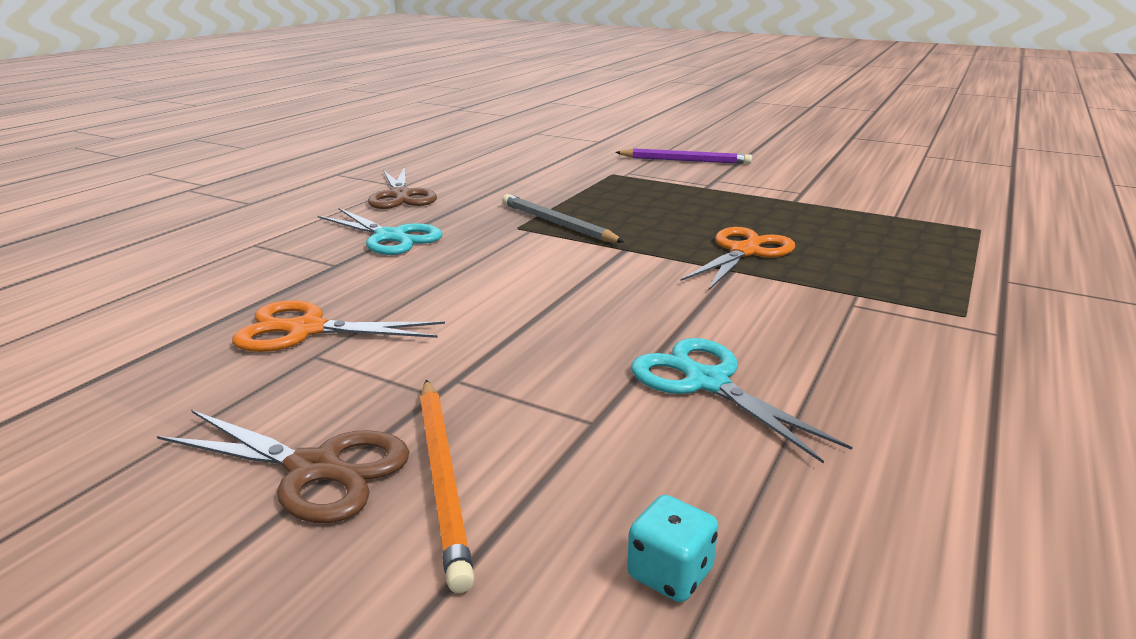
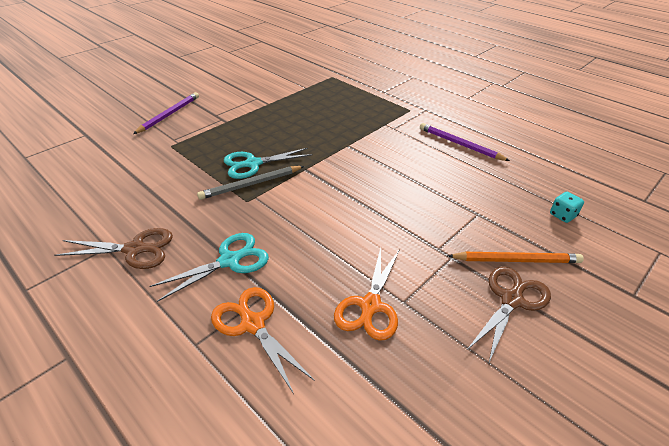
camera: 75 degrees left, 15 degrees up
turquoise scissors [631,338,853,464] -> turquoise scissors moved to [223,148,313,179]
orange scissors [681,227,795,291] -> orange scissors moved to [211,287,315,394]
none -> purple pencil [420,123,510,161]

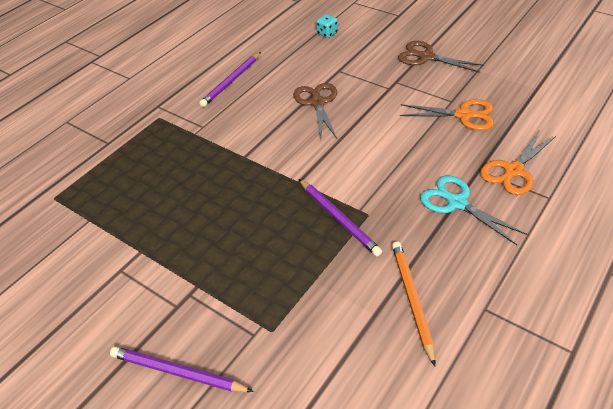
camera: 95 degrees left, 5 degrees up
brown scissors [55,228,173,269] -> brown scissors moved to [293,83,337,139]
grey pencil [197,166,304,200] -> purple pencil [299,179,382,256]
turquoise scissors [223,148,313,179] -> none
orange pencil [448,252,584,263] -> orange pencil moved to [392,241,435,366]

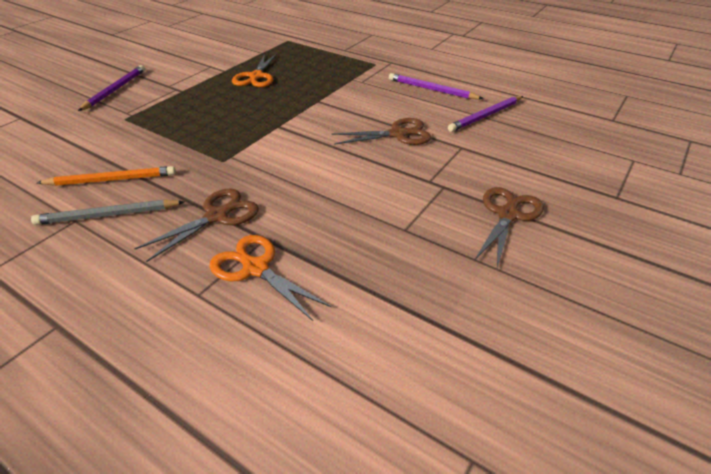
camera: 85 degrees right, 5 degrees down
purple pencil [299,179,382,256] -> purple pencil moved to [448,96,523,132]
turquoise dice [316,14,338,38] -> none
orange scissors [400,99,494,130] -> orange scissors moved to [232,54,277,87]
turquoise scissors [420,175,528,245] -> brown scissors [134,189,259,262]
none -> grey pencil [31,199,184,225]

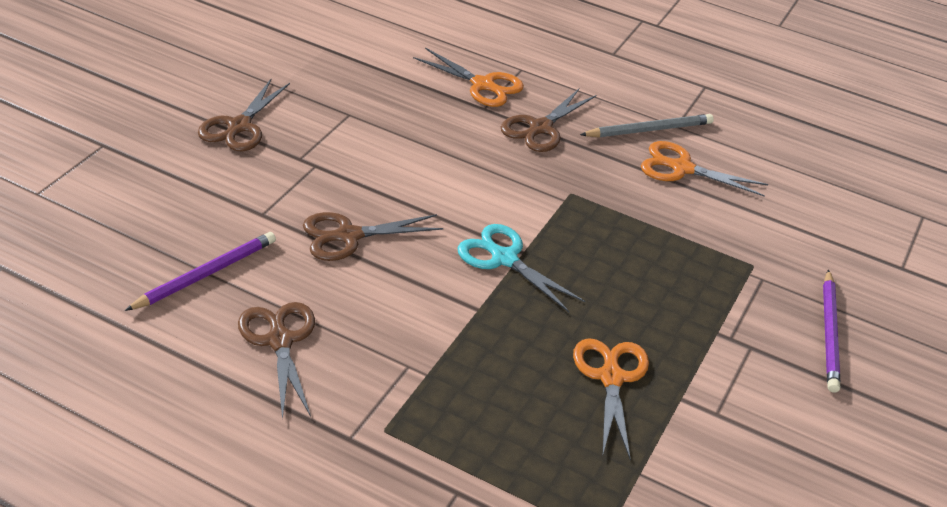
camera: 170 degrees right, 0 degrees up
orange pencil [37,166,176,186] -> orange scissors [641,141,769,197]
purple pencil [389,73,484,99] -> brown scissors [238,302,315,420]
none -> turquoise scissors [457,224,585,312]

